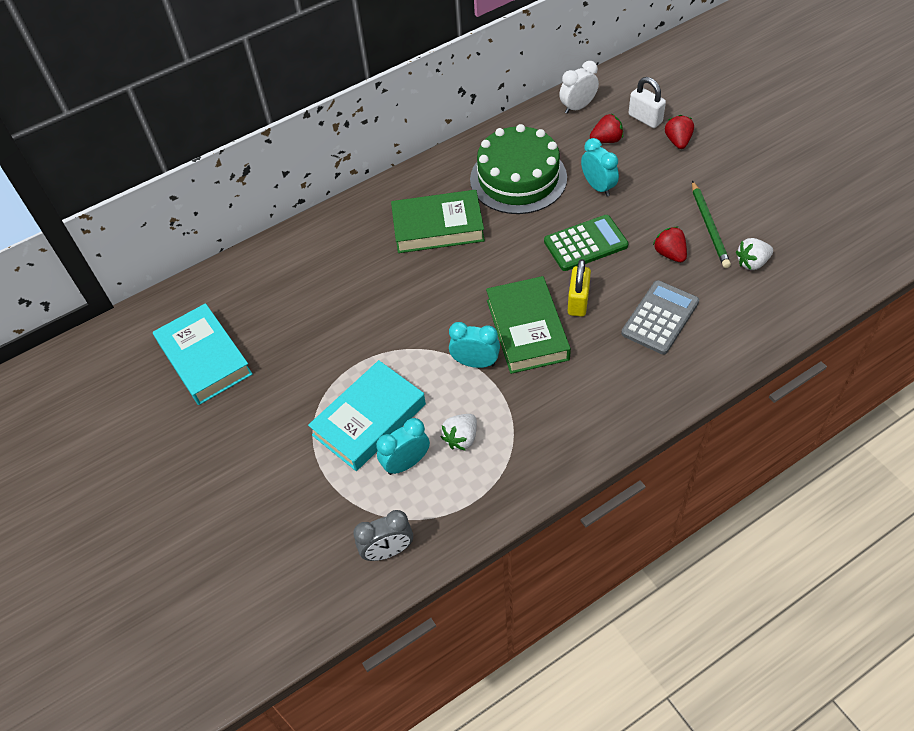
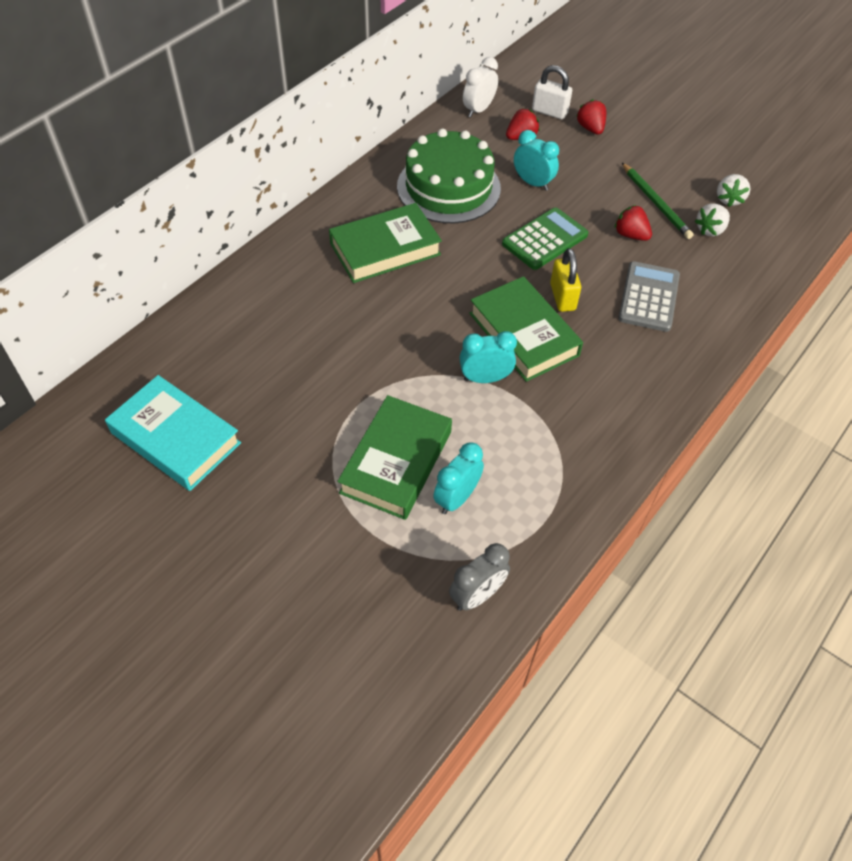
camera: 25 degrees left, 0 degrees up
turquoise book [308,360,426,471] -> green book [337,395,452,520]
white strawberry [441,414,477,451] -> white strawberry moved to [717,174,750,207]

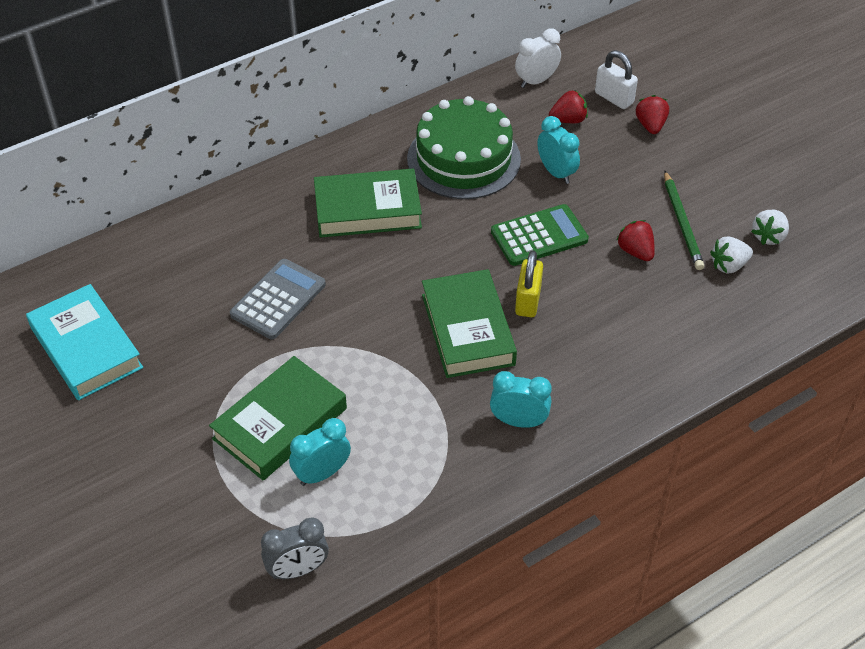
camera: 20 degrees right, 5 degrees down
turquoise clock [460,331,517,383] -> turquoise clock moved to [490,371,552,428]
grey calculator [618,261,680,332] -> grey calculator moved to [230,259,326,339]

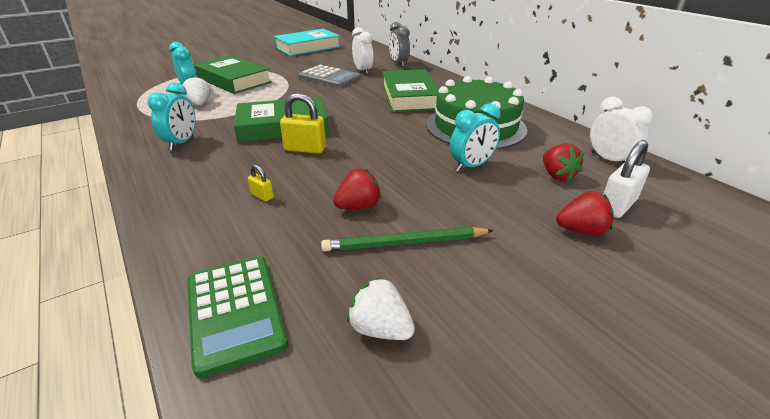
camera: 90 degrees right, 15 degrees down
grey clock [261,517,329,579] -> grey clock moved to [389,22,410,67]
green calculator [491,204,589,266] -> green calculator moved to [187,256,288,378]
white strawberry [710,236,753,273] -> white strawberry moved to [182,76,211,105]
none -> yellow padlock [248,164,274,201]
none -> white clock [352,27,373,75]

